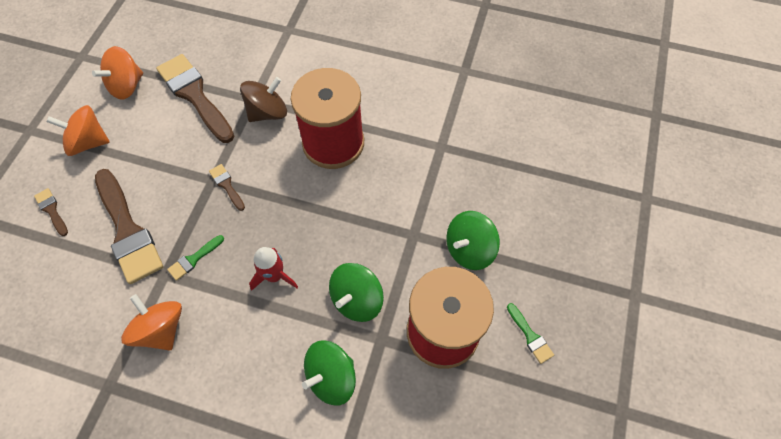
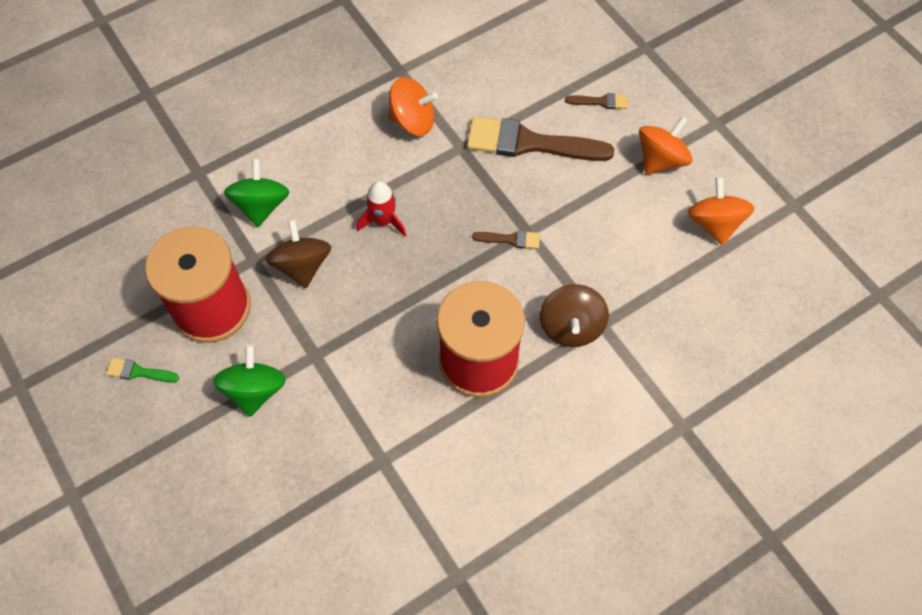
camera: 130 degrees right, 0 degrees up
brown brush [156,54,234,143] -> none
green brush [167,235,224,281] -> none
green spinning top [329,263,384,322] -> brown spinning top [265,219,331,288]

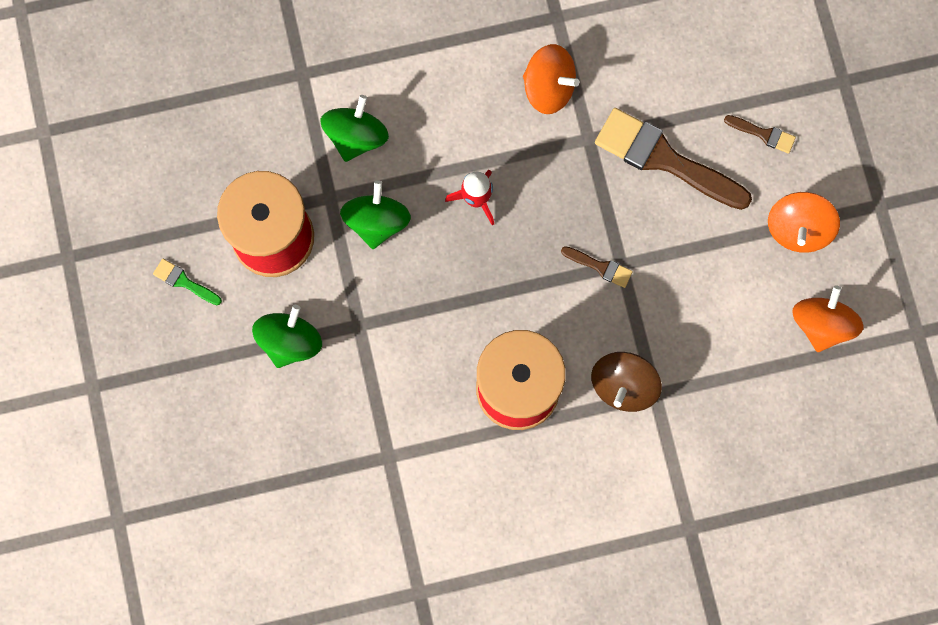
camera: 20 degrees right, 15 degrees up
brown spinning top [265,219,331,288] -> green spinning top [340,180,411,249]
orange spinning top [639,116,693,174] -> orange spinning top turned 135 degrees clockwise [768,192,840,253]

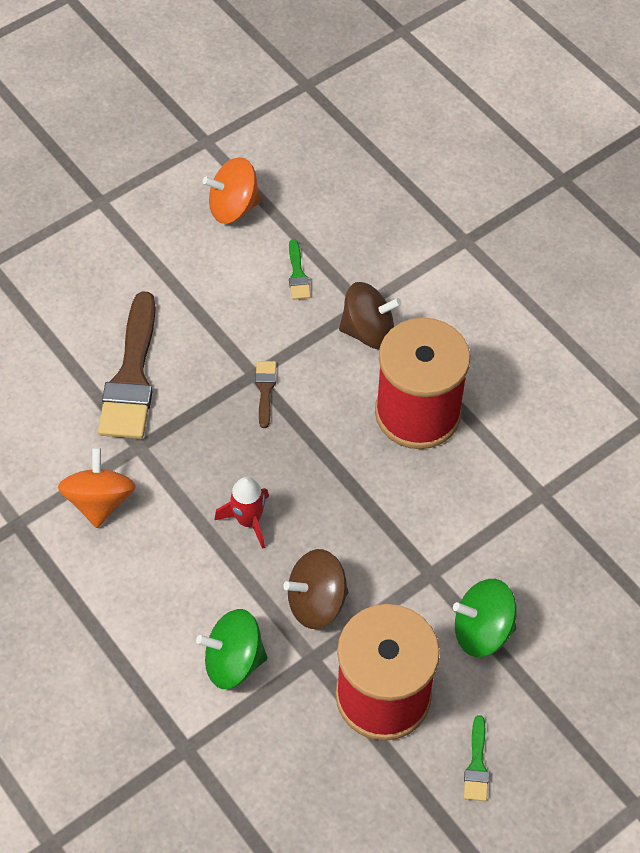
camera: 115 degrees left, 20 degrees down
green spinning top [340,180,411,249] -> brown spinning top [283,549,348,629]
brown brush [724,115,796,154] -> none
orange spinning top [768,192,840,253] -> none
none -> green brush [289,239,311,300]

